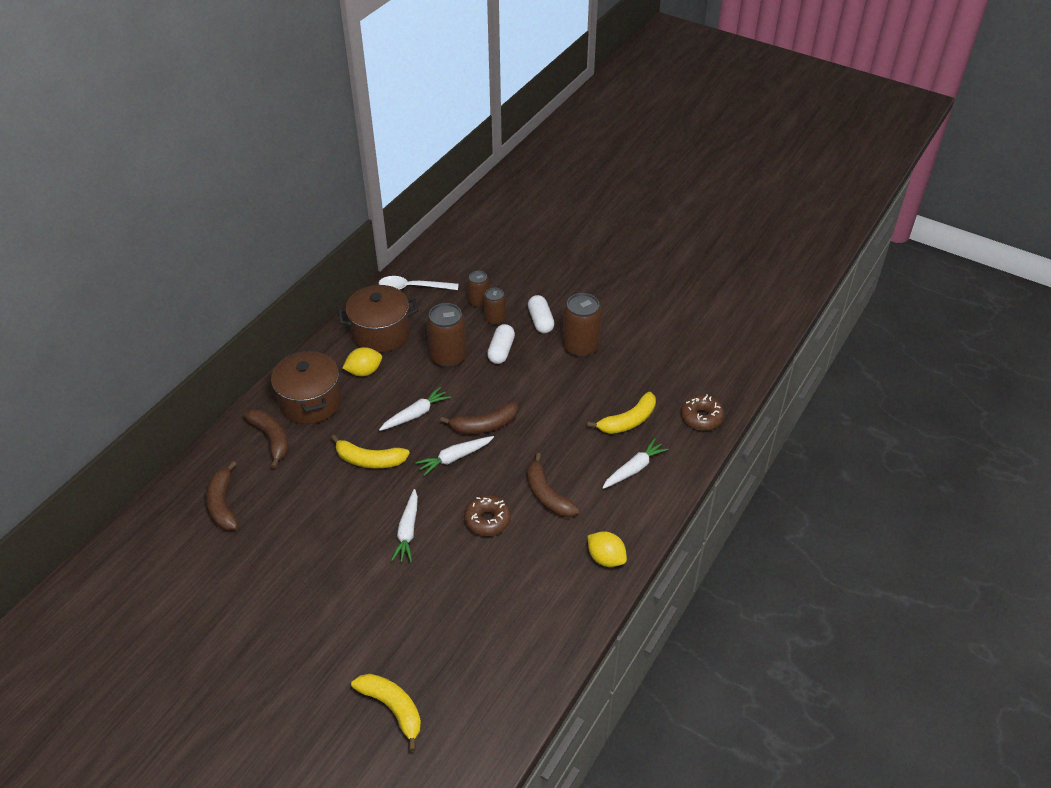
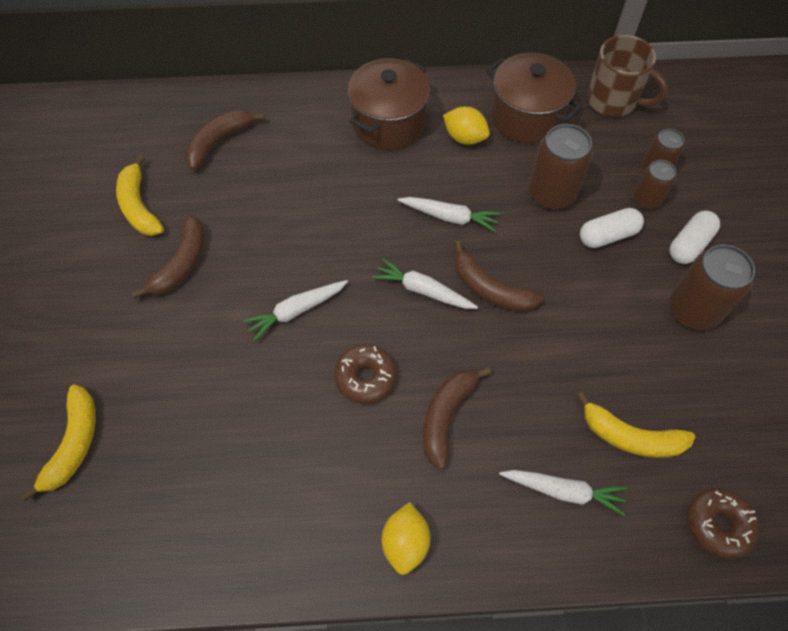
camera: 55 degrees right, 15 degrees up
brown banana [243,409,288,468] -> brown banana moved to [131,215,204,298]
yellow banana [331,435,410,469] -> yellow banana moved to [116,155,164,236]
white spoon [379,276,458,290] -> brown mug [587,35,668,117]

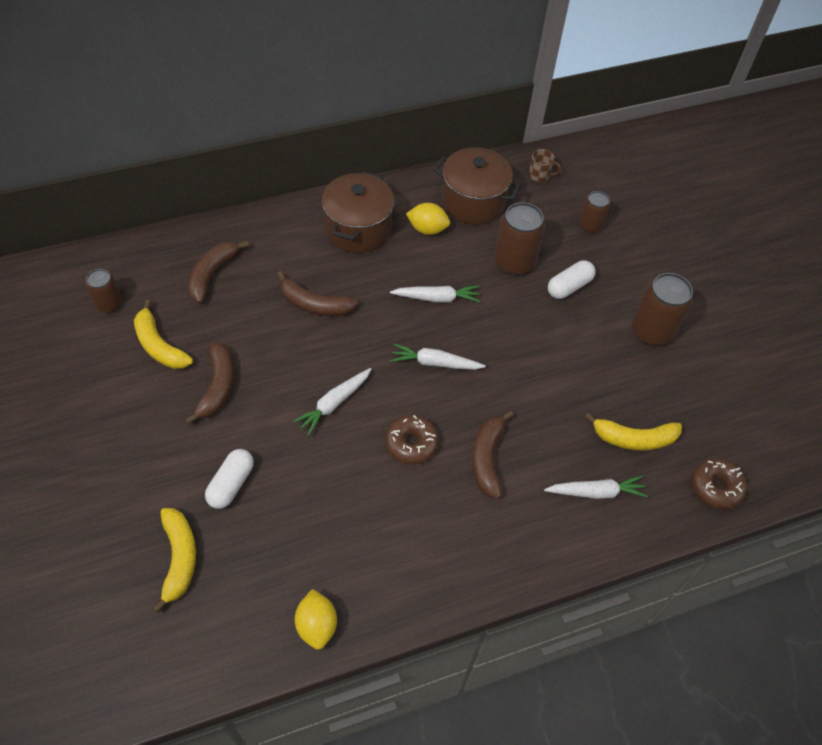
camera: 20 degrees left, 5 degrees down
yellow lemon [382,502,430,575] -> yellow lemon moved to [295,589,337,650]
brown banana [454,241,543,312] -> brown banana moved to [277,271,358,316]
brown mug [587,35,668,117] -> brown mug [529,149,561,182], size x0.49
brown can [634,160,676,209] -> brown can moved to [86,269,122,313]
white capsule [670,210,720,264] -> white capsule moved to [205,449,254,509]

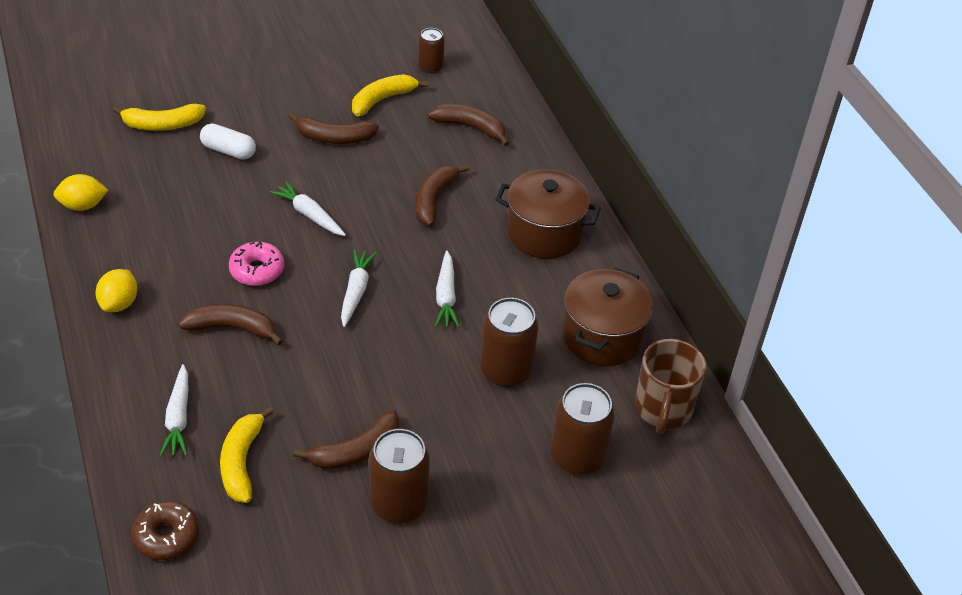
camera: 90 degrees right, 10 degrees down
brown donut [385,415,439,465] -> pink donut [229,241,284,286]
yellow lemon [406,203,450,235] -> yellow lemon moved to [95,269,138,312]
brown mug [529,149,561,182] -> brown mug [635,339,706,434], size x2.03
white capsule [548,260,596,299] -> none
brown can [579,191,610,233] -> brown can [550,383,615,475], size x1.67
none -> brown banana [293,410,399,469]

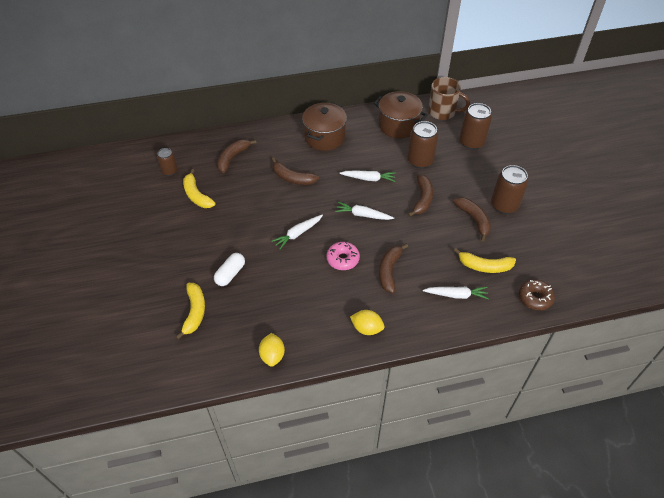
camera: 80 degrees left, 5 degrees up
brown banana [288,113,379,144] -> brown banana moved to [408,175,433,217]

